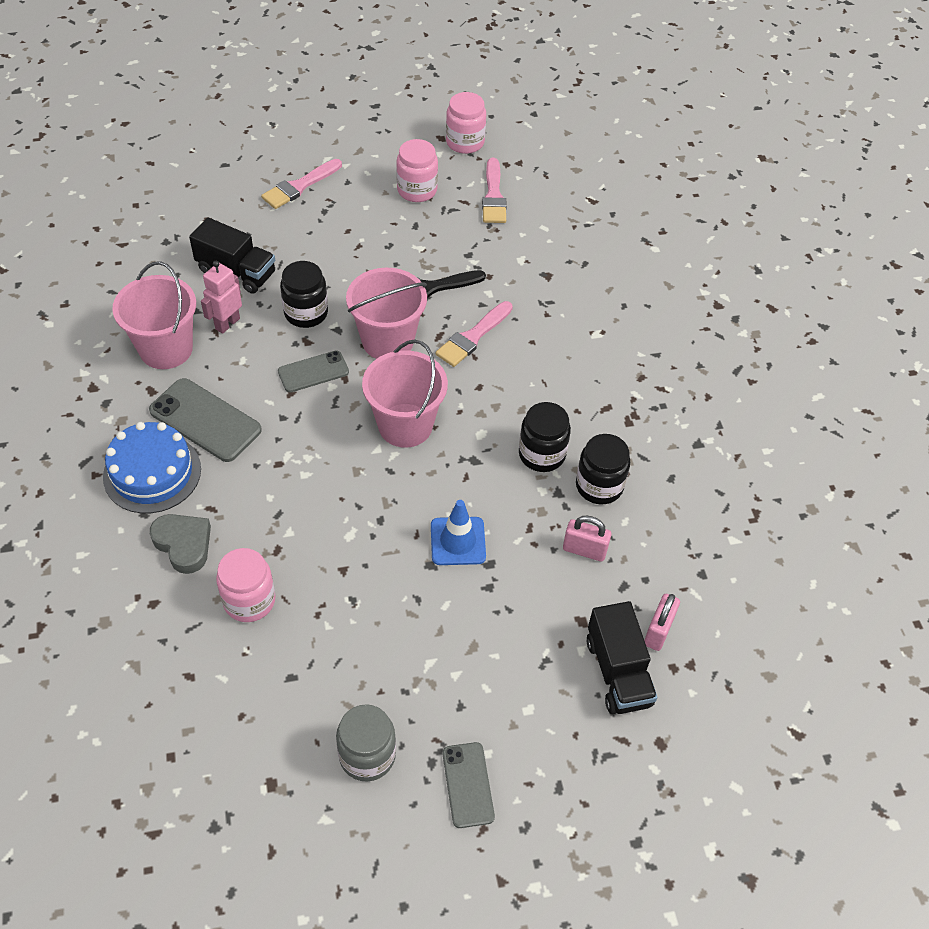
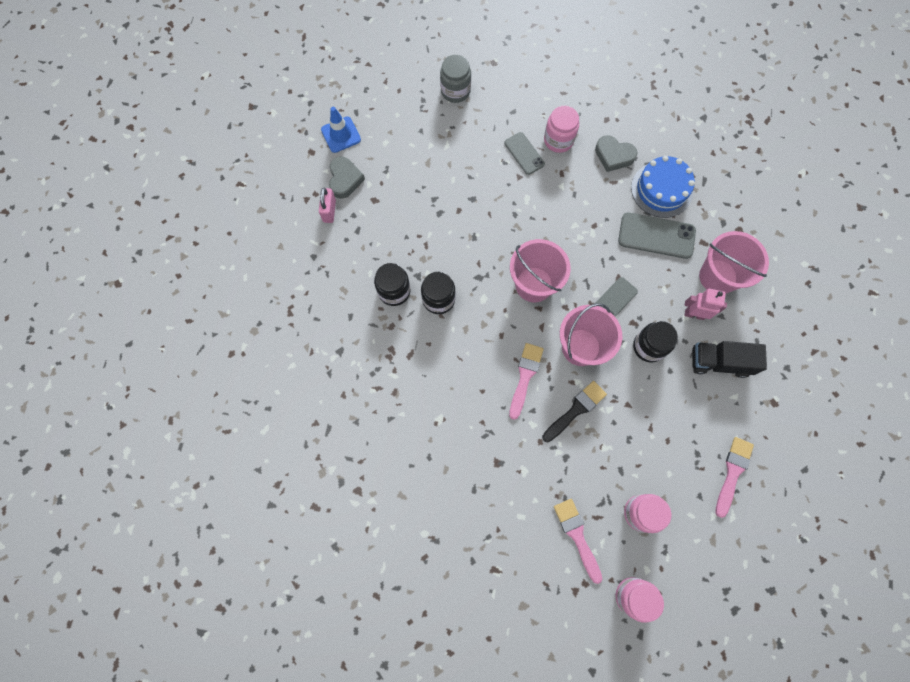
camera: 160 degrees right, 20 degrees up
pink robot [201,261,242,334] -> pink robot turned 90 degrees counterclockwise [684,289,727,320]
blue traffic cone [431,500,486,565] -> blue traffic cone moved to [321,107,361,153]
grey phone [443,742,495,828] -> grey phone moved to [504,132,545,175]
pink padlock [563,516,612,561] -> none
black truck [587,601,657,714] -> grey heart [329,156,365,199]

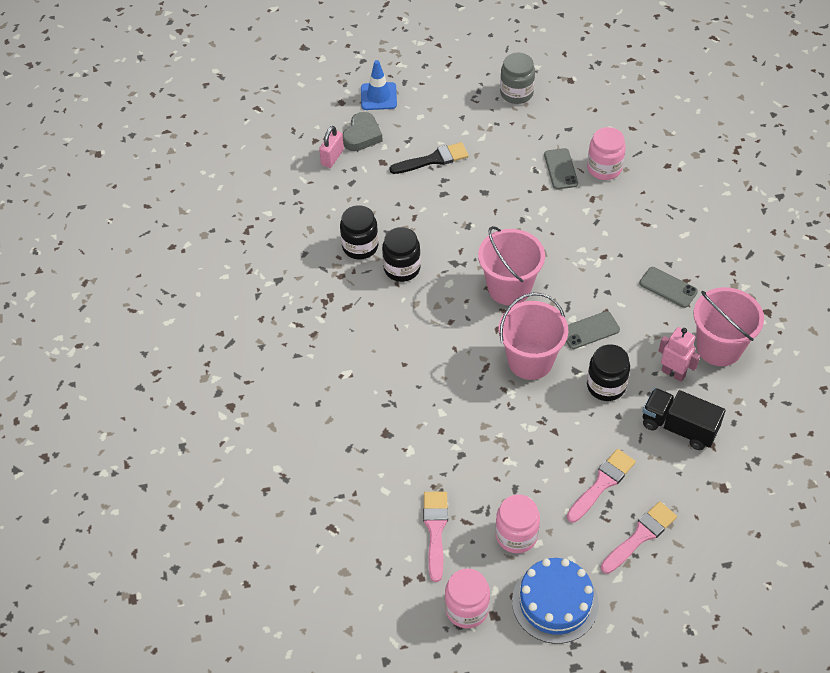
camera: 25 degrees right, 20 degrees down
pink brush [509,343,544,420] -> pink brush moved to [567,449,636,523]
black brush [542,381,607,442] -> black brush moved to [389,142,469,174]
grey heart [595,135,637,172] -> none
grey phone [618,212,696,259] -> grey phone [639,267,698,308], size x0.63
blue cake [631,156,695,218] -> blue cake moved to [512,558,599,644]

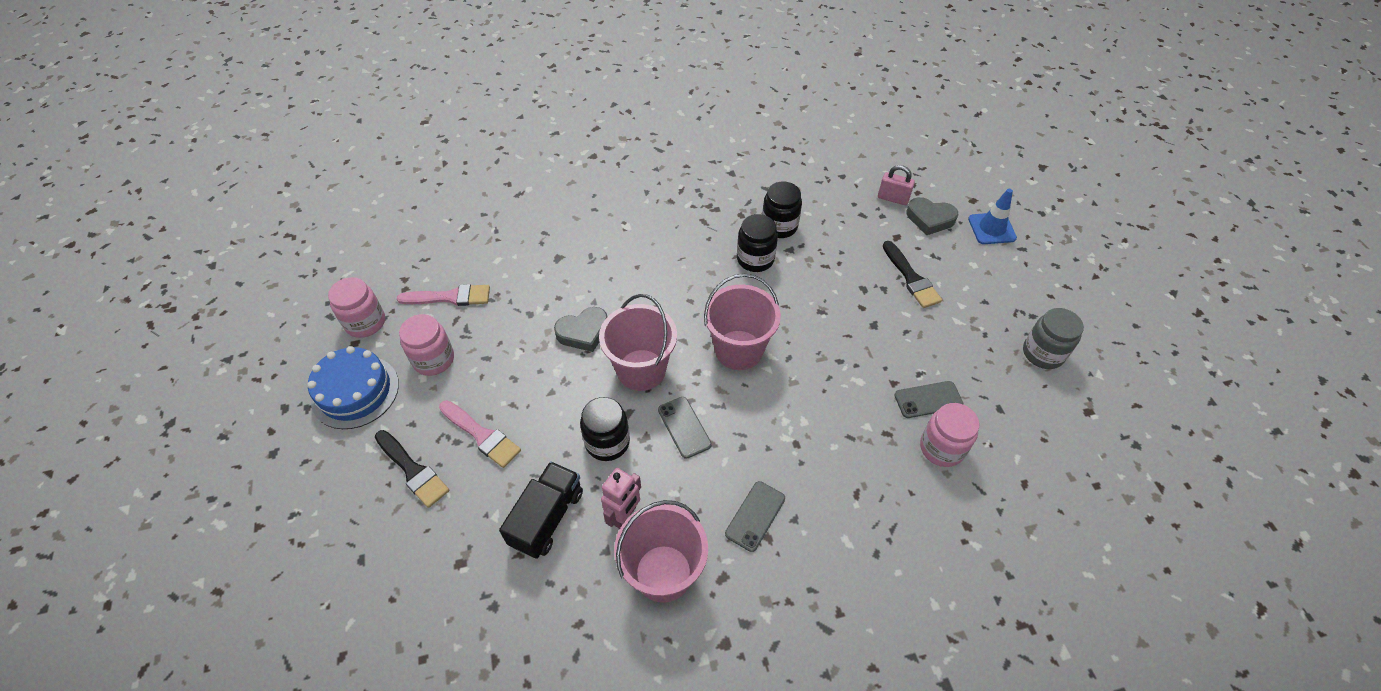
camera: 85 degrees right, 0 degrees up
pink brush [601,501,677,574] -> black brush [375,430,449,508]
none -> grey heart [554,307,608,352]

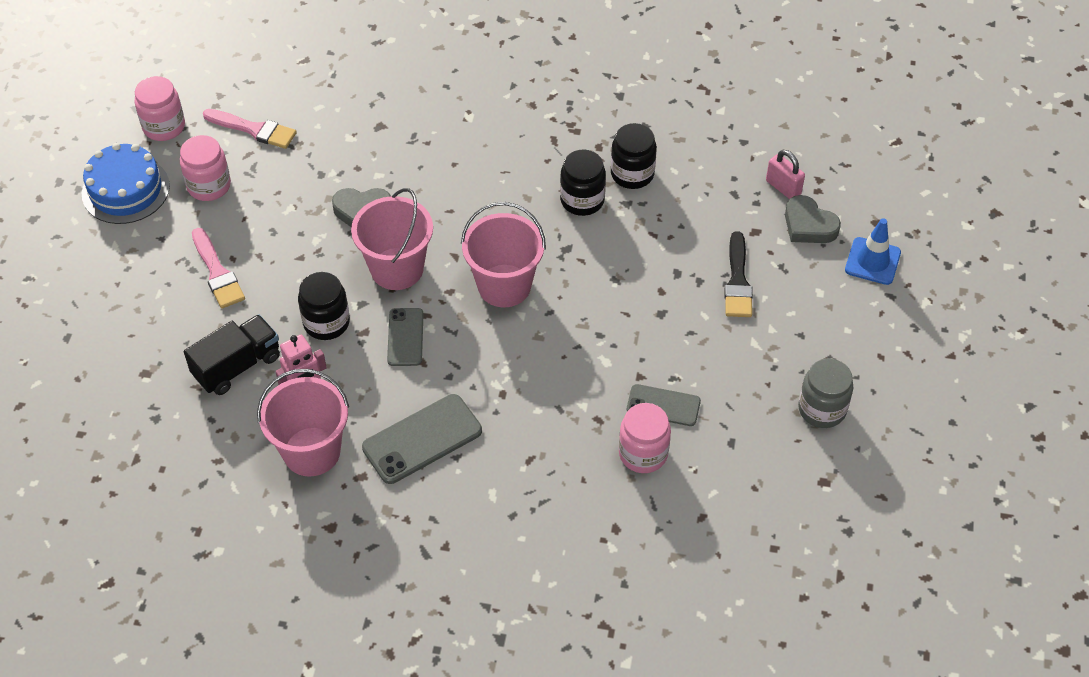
camera: 25 degrees right, 0 degrees up
black brush [375,430,449,508] -> none
grey phone [725,481,785,552] -> grey phone [362,394,482,484], size x1.59

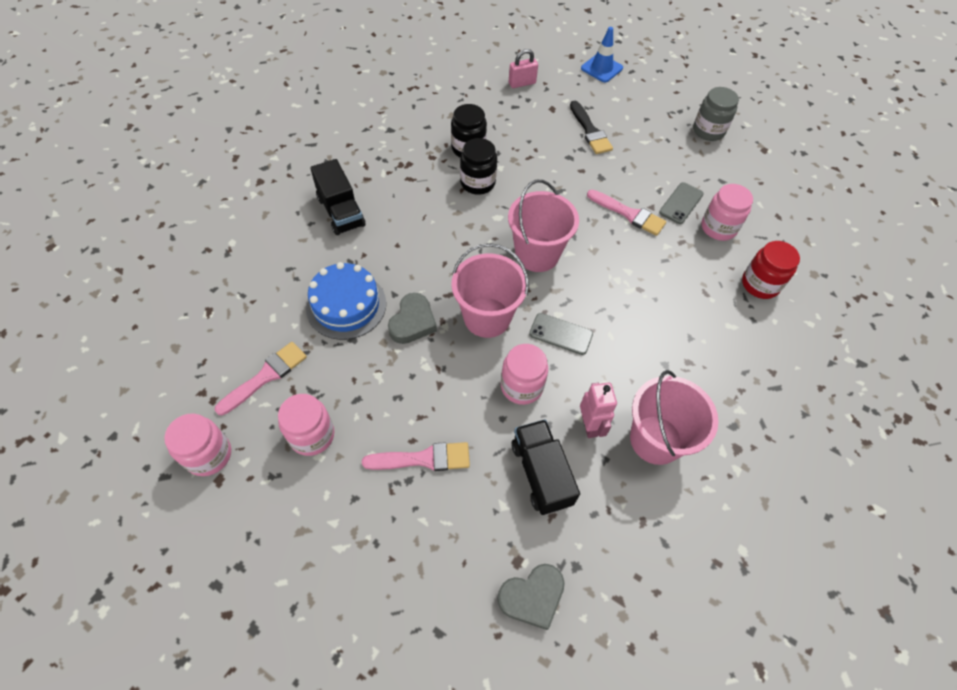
camera: 70 degrees left, 5 degrees up
blue cake [82,143,170,224] -> blue cake moved to [306,262,386,340]
black jar [298,272,350,340] -> pink jar [501,344,548,405]
grey phone [362,394,482,484] -> none
black brush [724,231,753,317] -> black brush turned 45 degrees clockwise [570,101,613,154]
grey heart [785,195,841,243] -> grey heart moved to [497,564,565,630]
none -> black truck [310,159,366,235]
none -> pink brush [587,190,666,236]
none -> red jar [742,241,800,299]

